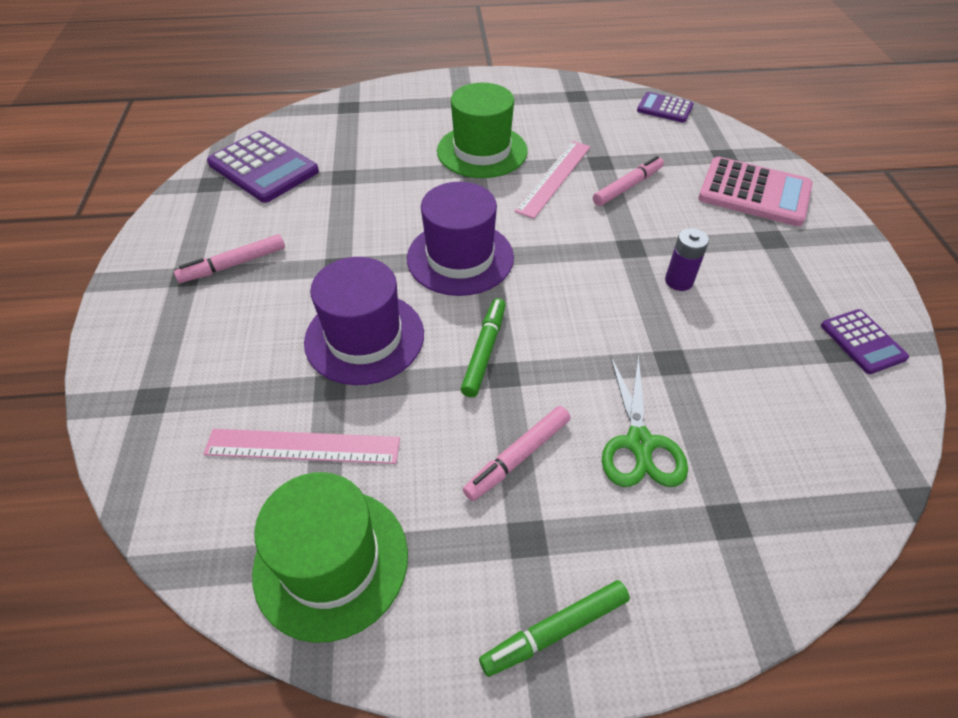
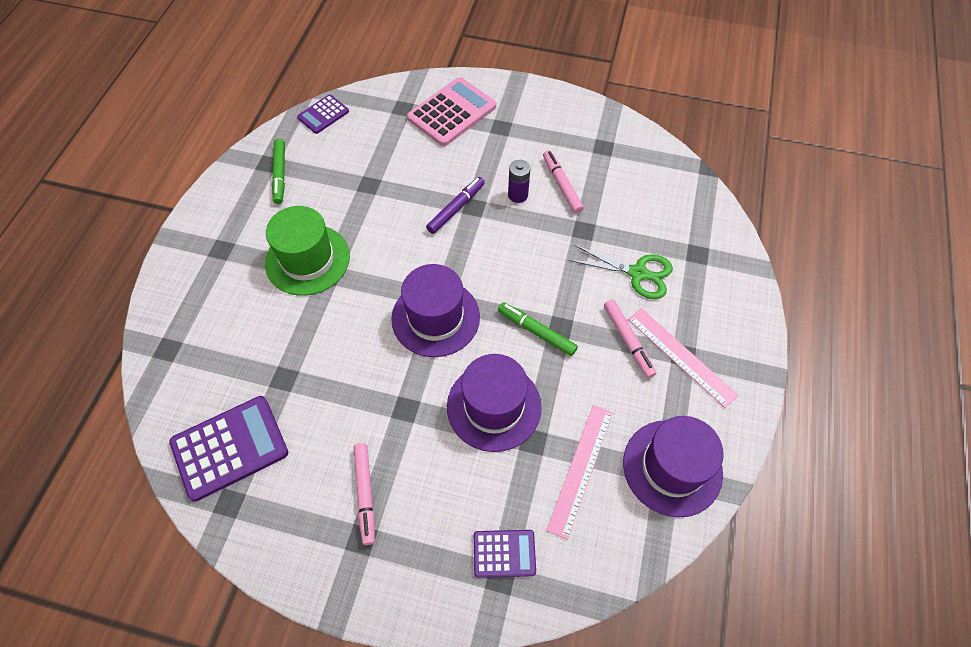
camera: 70 degrees left, 10 degrees up
green hat [252,472,408,643] -> purple hat [623,416,724,518]
green marker [479,580,630,677] -> green marker moved to [272,139,285,204]
pink ruler [515,141,590,219] -> pink ruler moved to [628,308,738,408]
pink marker [593,156,664,206] -> pink marker moved to [543,150,584,214]
purple calculator [821,309,909,374] -> purple calculator moved to [474,530,536,578]
none -> purple marker [426,177,485,234]

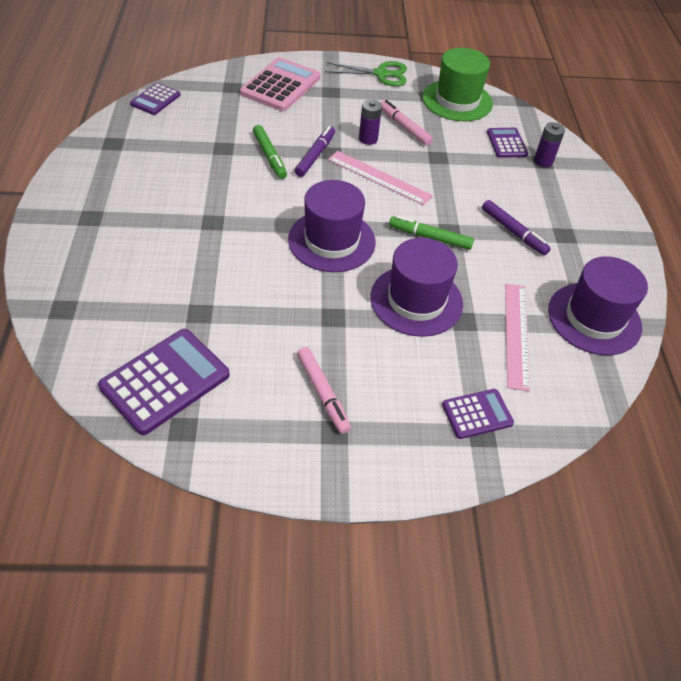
camera: 20 degrees left, 10 degrees down
green hat [265,206,350,296] -> green hat moved to [422,48,493,121]
green marker [272,139,285,204] -> green marker moved to [253,125,287,179]
green scissors [569,245,673,299] -> green scissors moved to [325,61,407,86]
pink marker [604,299,657,378] -> purple marker [482,200,551,255]
pink ruler [628,308,738,408] -> pink ruler moved to [328,151,433,205]
none -> purple calculator [487,128,528,158]
none -> purple battery [534,122,565,167]

